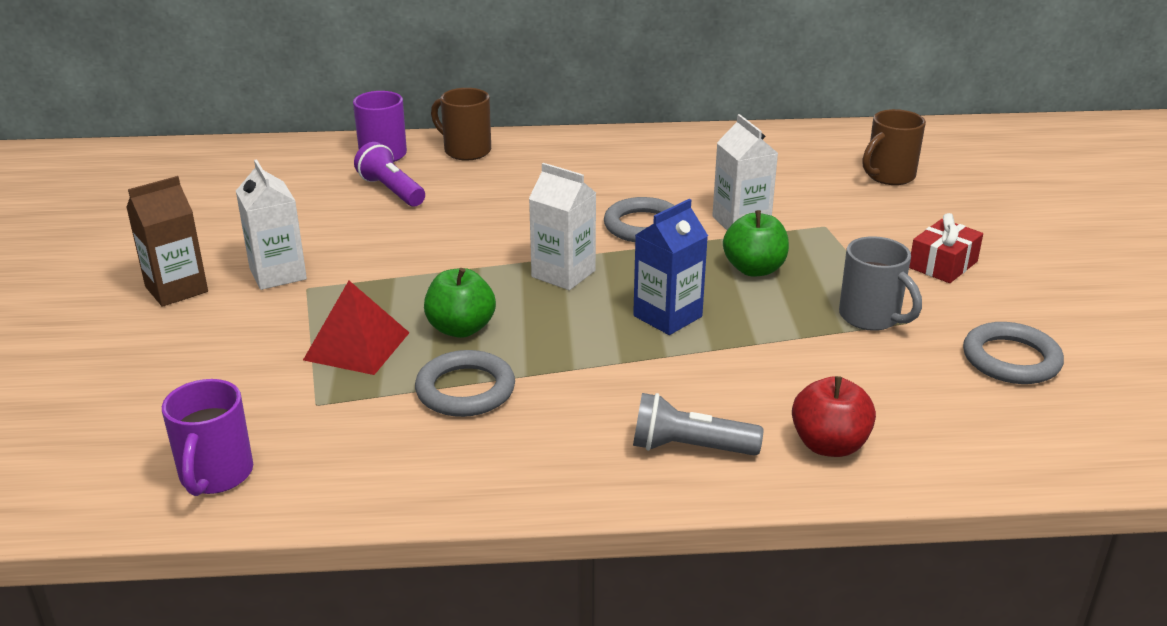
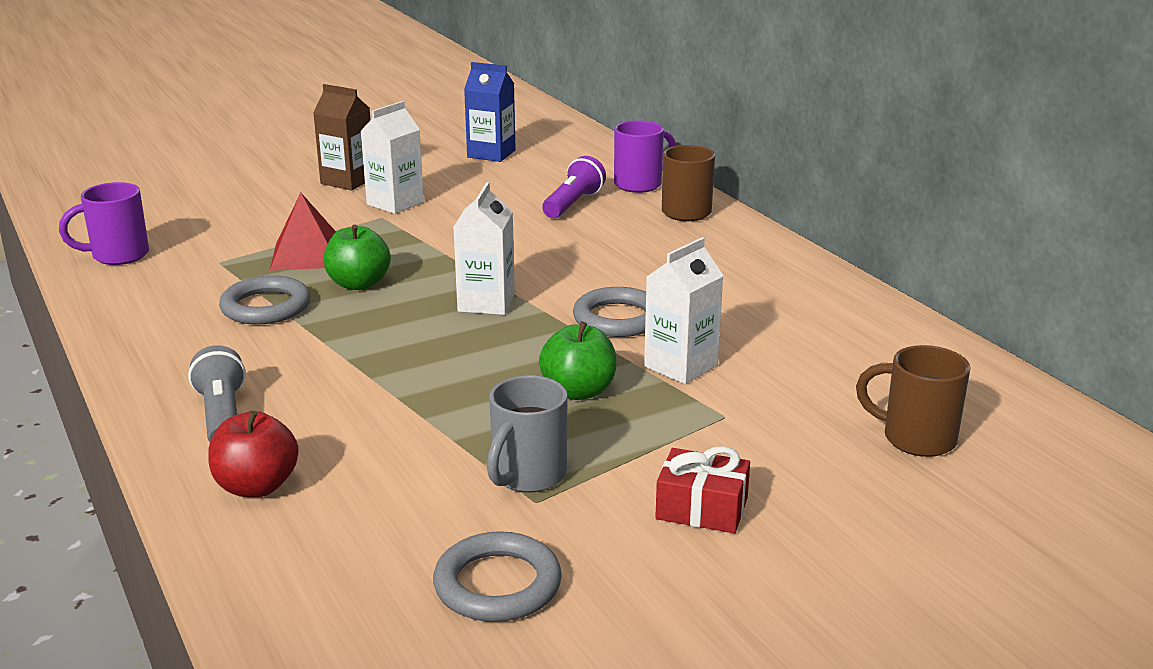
camera: 65 degrees right, 5 degrees down
blue carton [633,199,708,335] -> blue carton moved to [464,62,516,162]

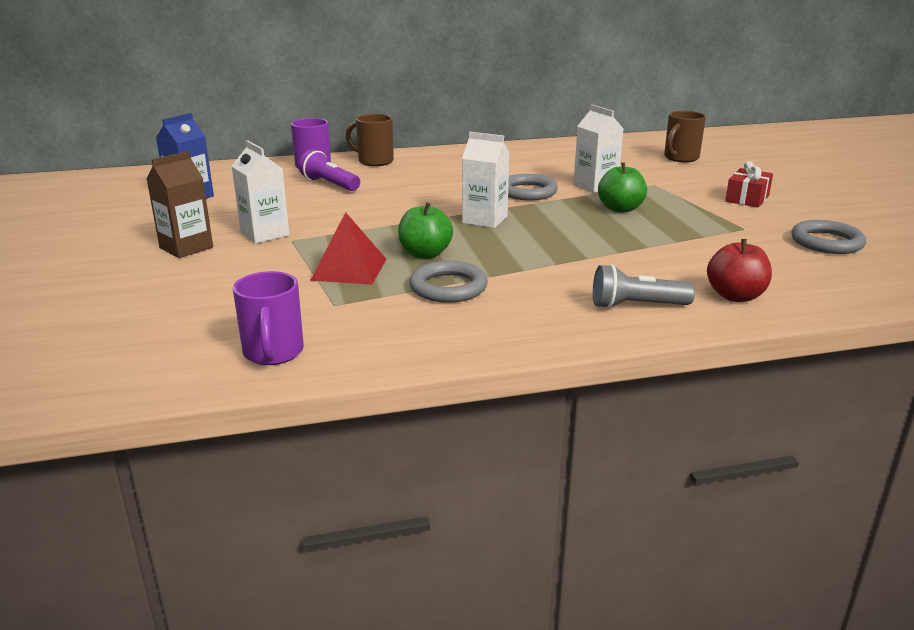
camera: 75 degrees left, 0 degrees up
grey mug [487,375,567,493] -> none

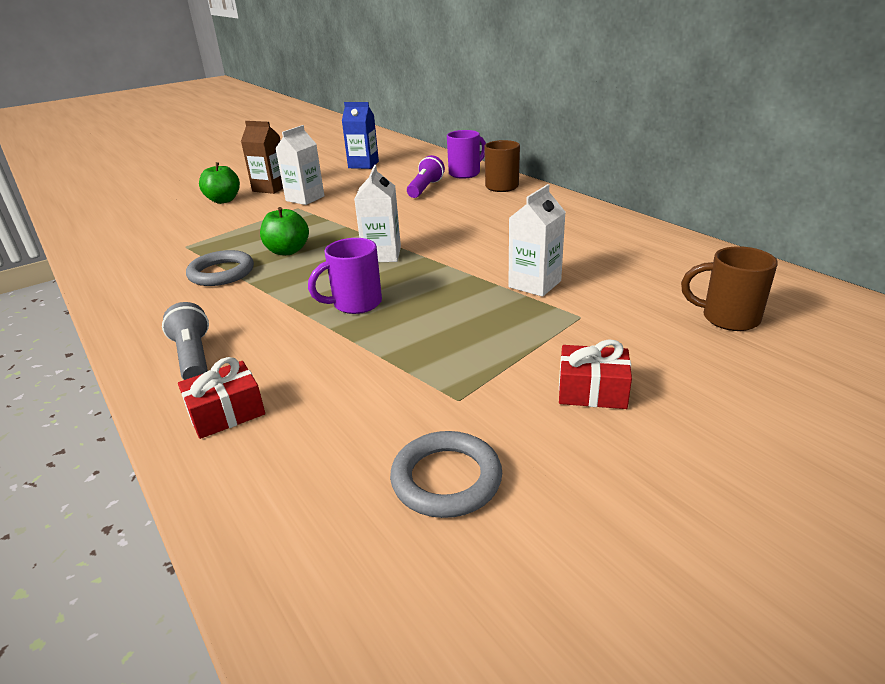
camera: 70 degrees right, 5 degrees up
purple mug [233,271,304,365] -> purple mug moved to [308,238,382,314]
red pyramid [310,212,387,285] -> none
grey ring [508,174,558,200] -> none
green apple [598,162,647,213] -> green apple moved to [199,162,240,204]
red apple [707,239,772,302] -> red gift [178,357,265,439]

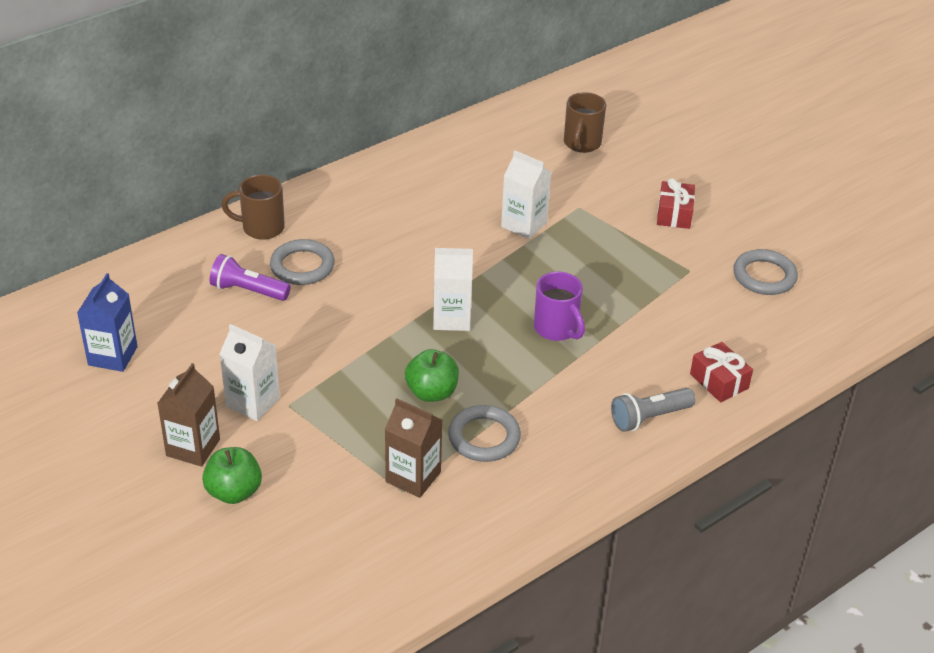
camera: 95 degrees left, 10 degrees up
purple mug [447,130,486,179] -> none
none -> grey ring [270,239,335,285]
none -> brown carton [385,398,442,498]

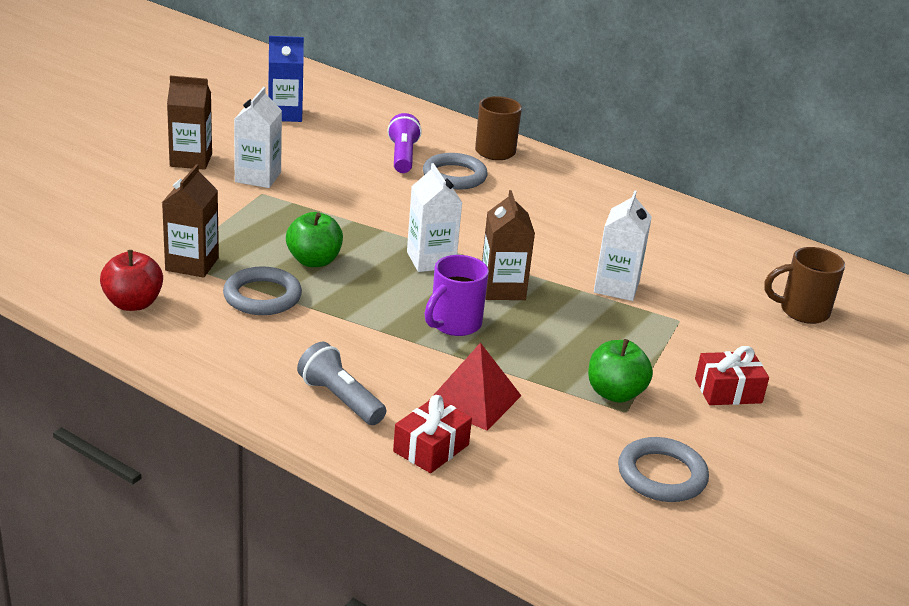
camera: 70 degrees right, 10 degrees down
green apple [202,447,262,504] -> green apple moved to [588,339,653,403]
none -> red apple [100,250,163,311]
none -> red pyramid [428,342,522,431]
none -> brown carton [482,190,535,300]

